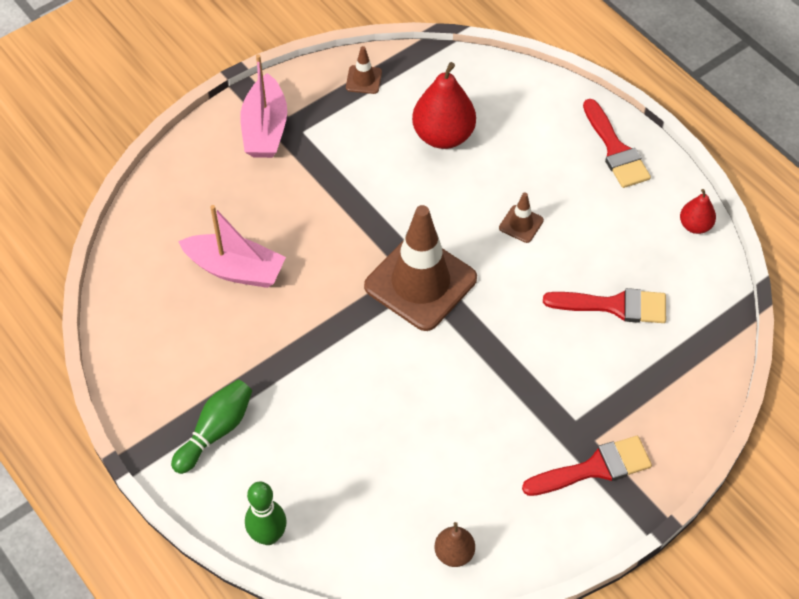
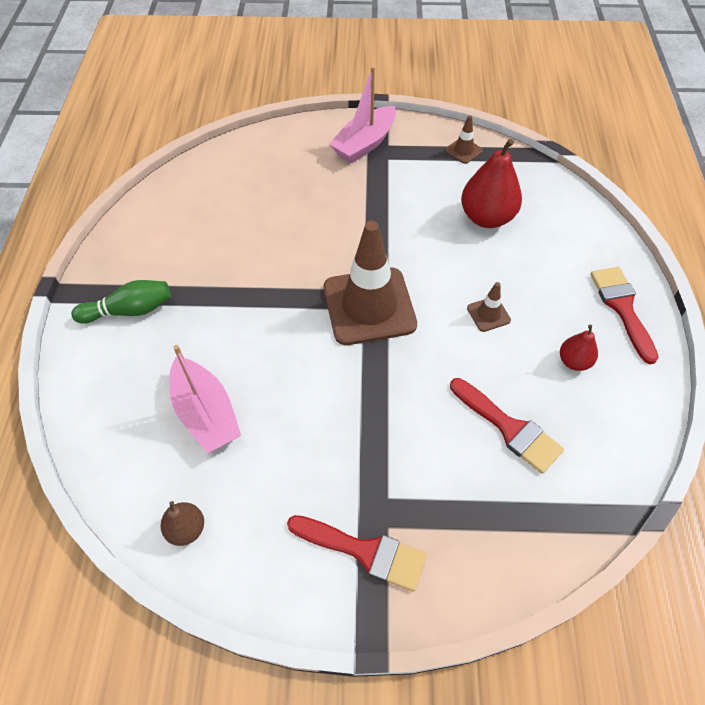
camera: 40 degrees right, 0 degrees up
pink boat [178,205,286,288] -> pink boat moved to [169,345,241,453]
green bowling pin [245,481,287,545] -> none
red brush [583,99,651,188] -> red brush turned 150 degrees clockwise [591,267,659,364]
red pear [680,189,716,234] -> red pear moved to [560,325,598,371]

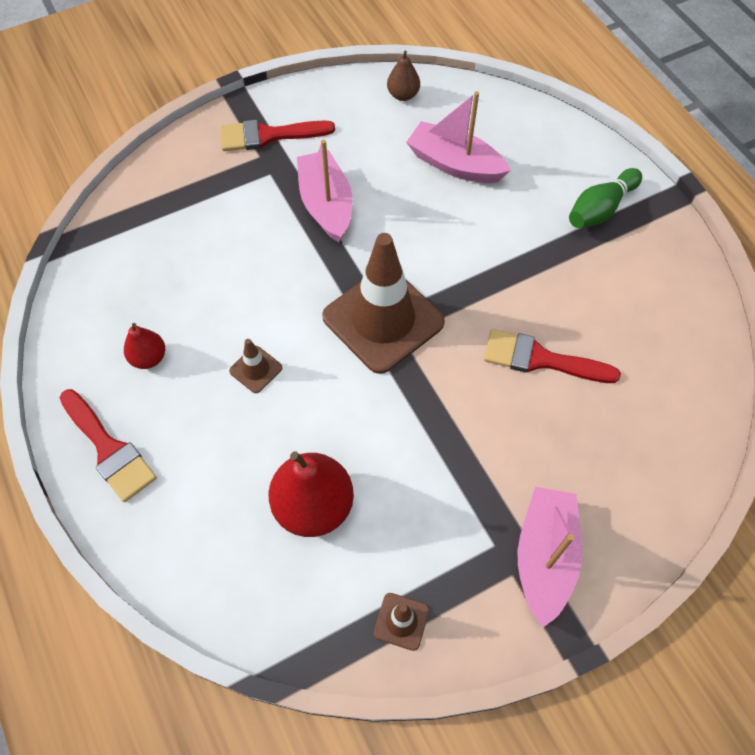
camera: 150 degrees right, 5 degrees up
red brush [450,378,564,474] -> red brush moved to [484,329,621,383]
none -> pink boat [297,140,353,242]

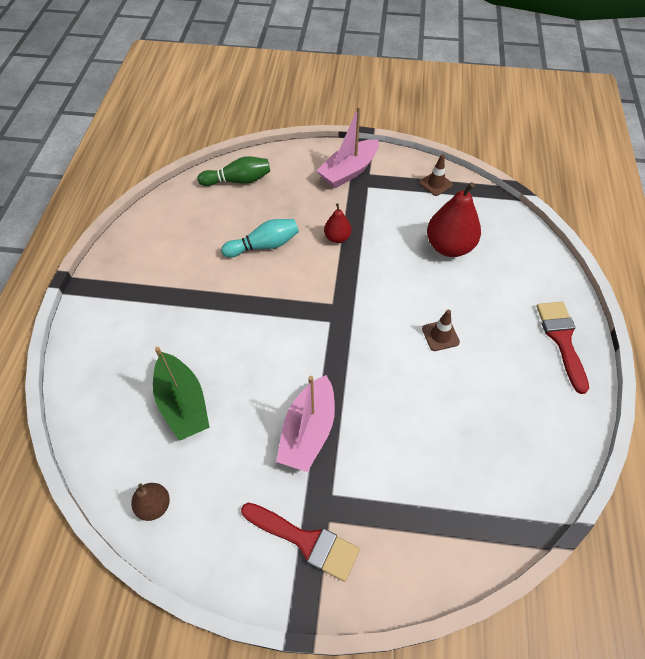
camera: 145 degrees left, 5 degrees down
red pear [124,323,165,369] -> red pear moved to [324,203,352,243]
brown traffic cone [322,233,445,374] -> none
pink boat [406,91,511,183] -> green boat [153,347,210,441]
red brush [484,329,621,383] -> turquoise bowling pin [221,219,299,258]
green bowling pin [569,168,642,228] -> green bowling pin moved to [198,156,270,186]

